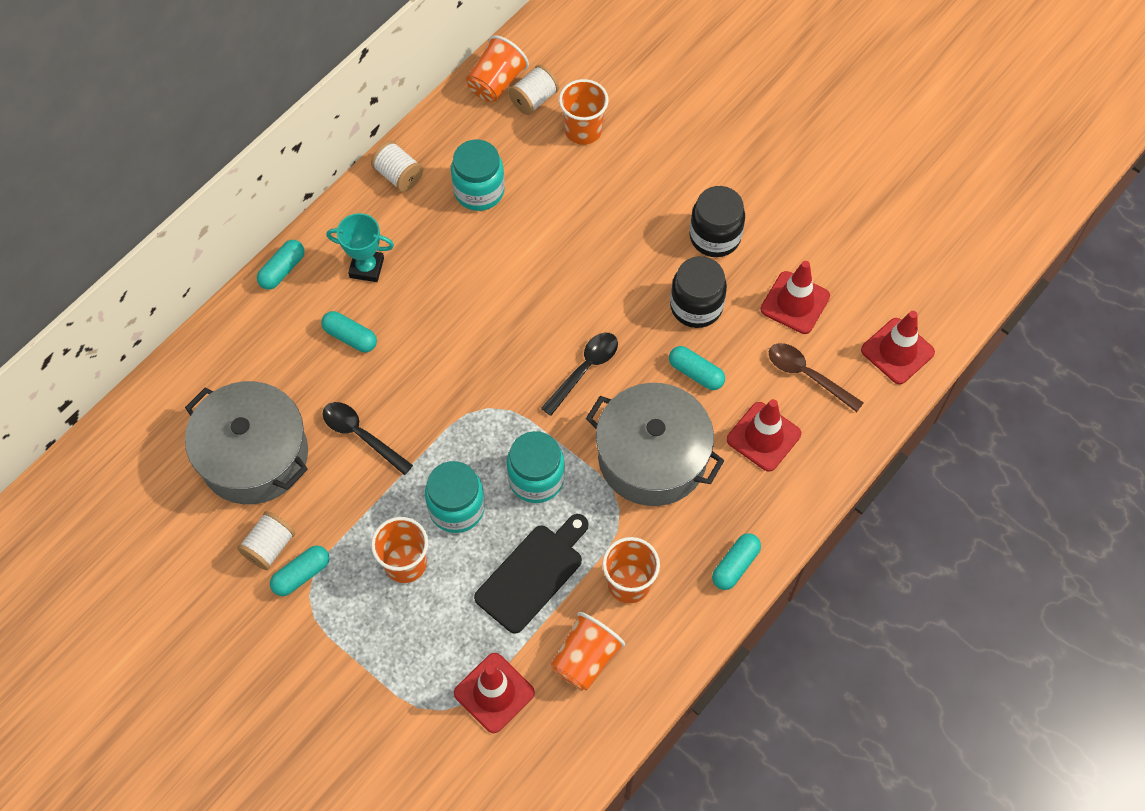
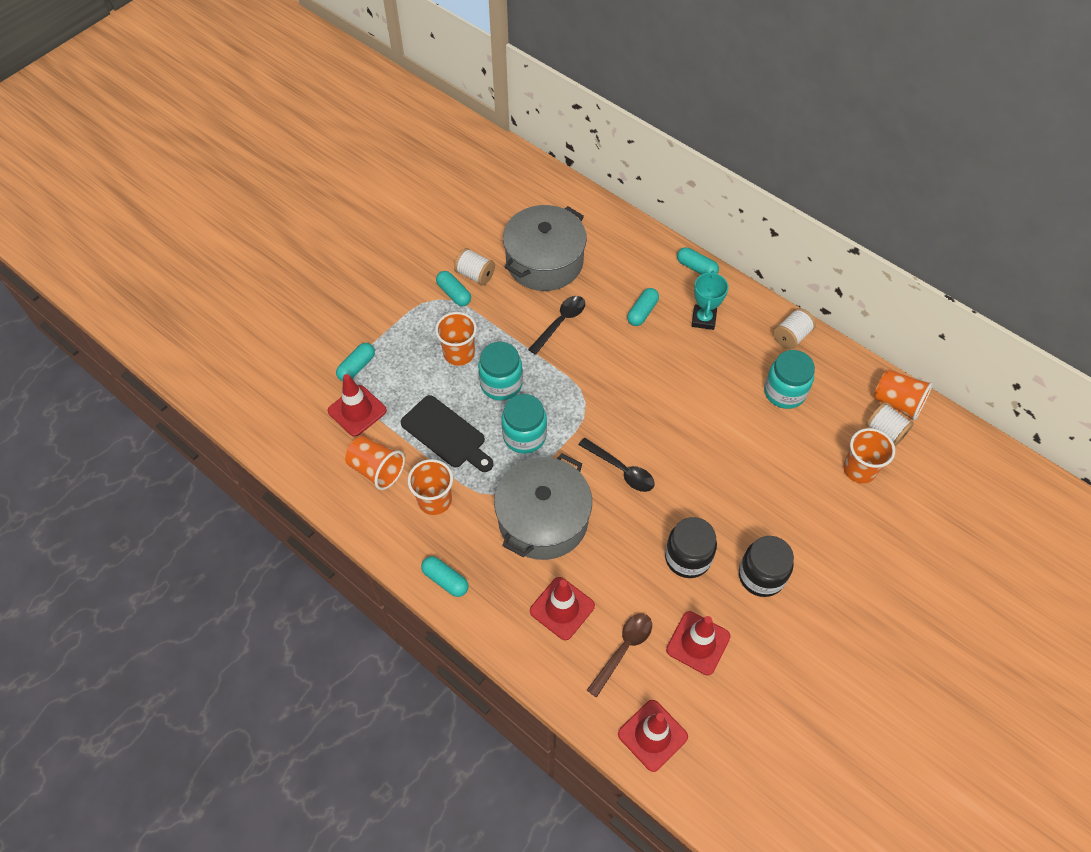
camera: 90 degrees right, 5 degrees down
turquoise capsule [669,346,725,390] -> turquoise capsule moved to [336,343,375,381]

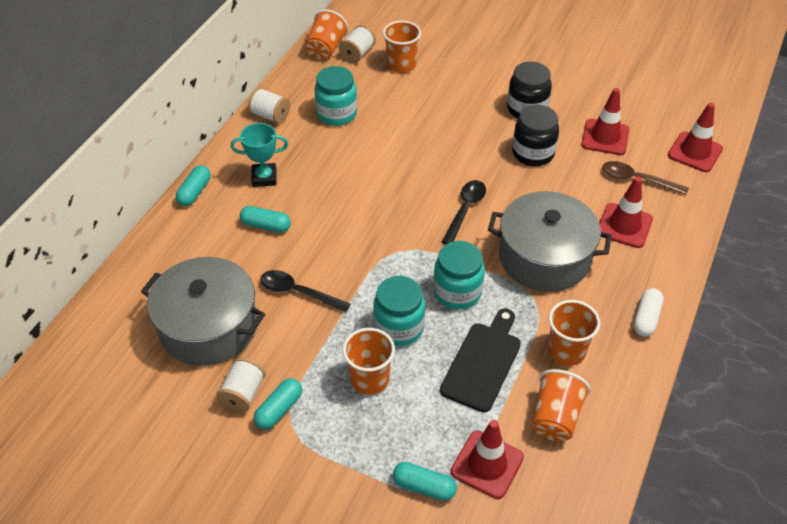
camera: 105 degrees left, 10 degrees down
turquoise capsule [421,556,469,597] -> white capsule [634,288,664,337]

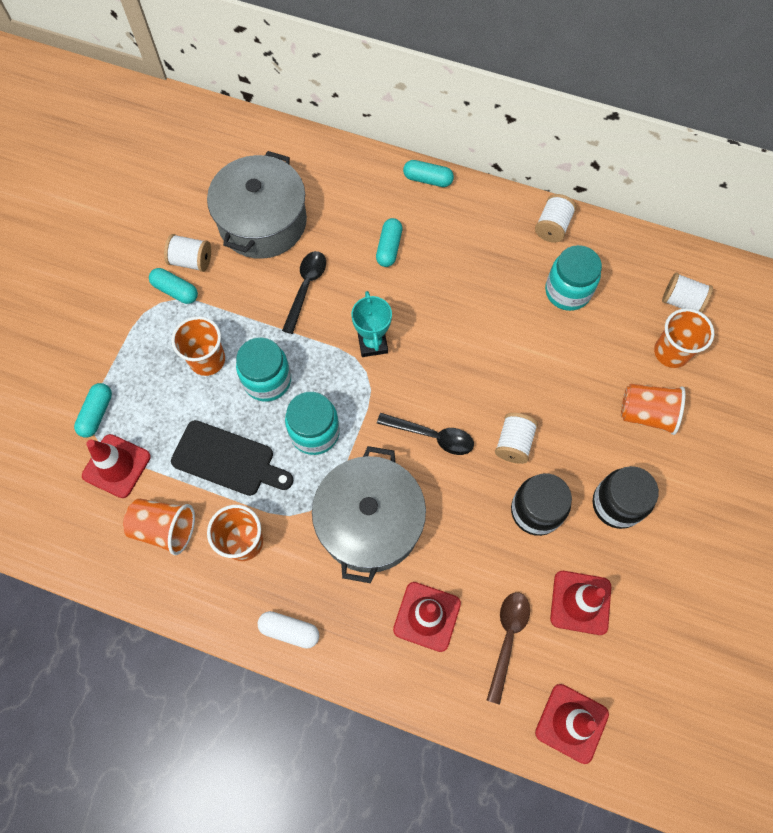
camera: 85 degrees right, 20 degrees up
turquoise trophy [231,123,288,187] -> turquoise trophy moved to [351,291,392,357]
orange cup [305,9,348,60] -> orange cup moved to [621,384,685,435]
none -> white spool [495,413,538,464]

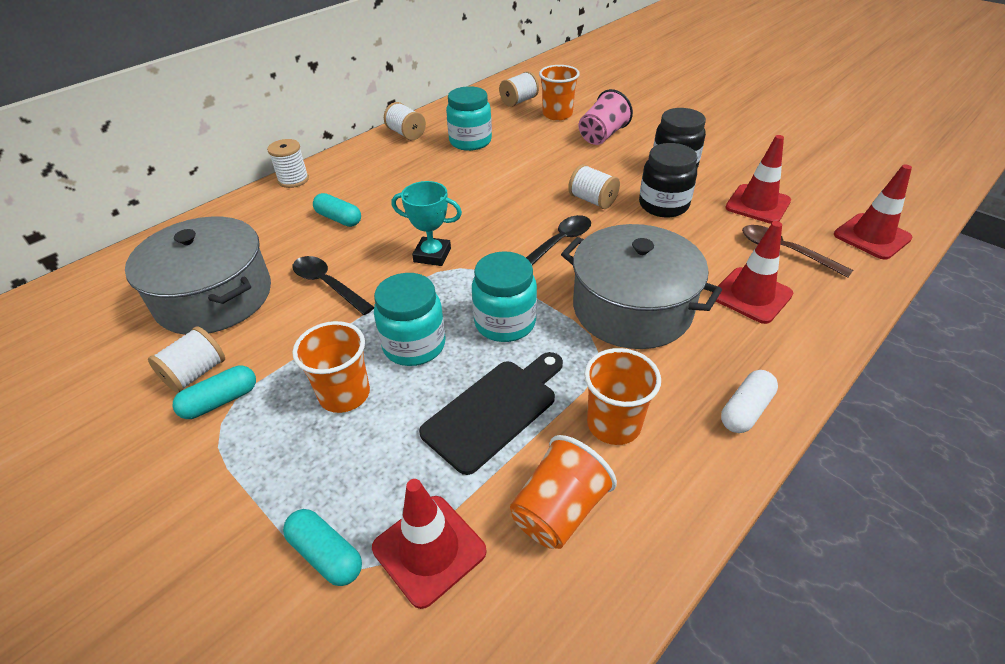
camera: 65 degrees left, 25 degrees down
turquoise capsule [403,160,454,187] -> white spool [267,139,309,188]
orange cup [621,384,685,435] -> pink cup [579,89,633,145]

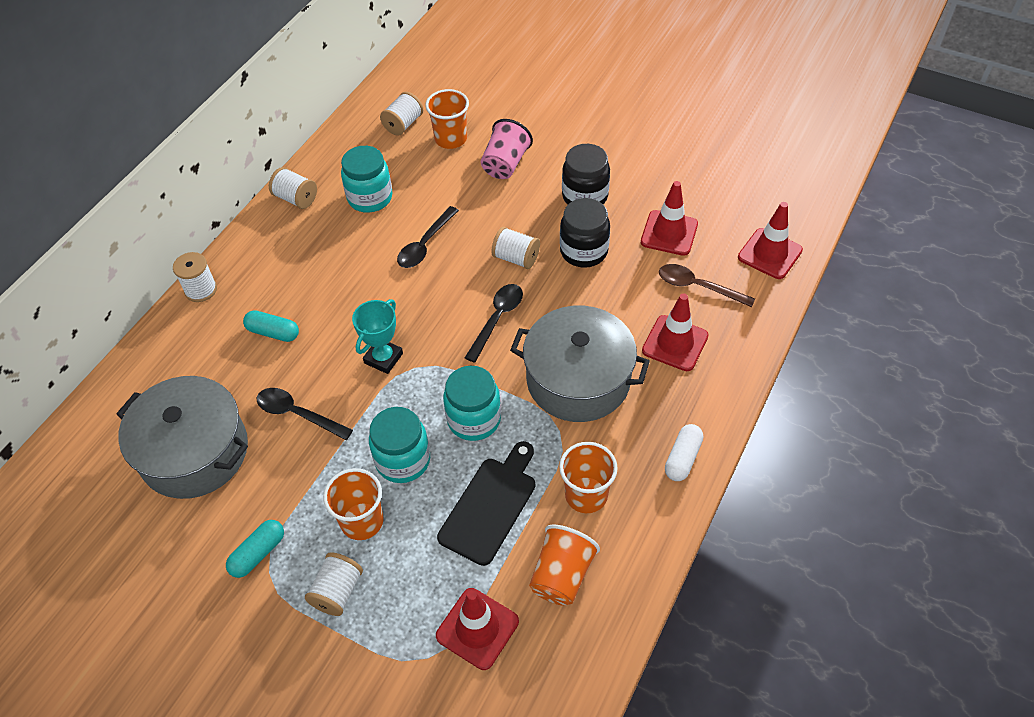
camera: 15 degrees left, 10 degrees up
white spool [148,326,225,393] -> white spool moved to [305,552,363,616]
turquoise capsule [283,509,362,586] -> none
turquoise trophy [392,181,462,266] -> turquoise trophy turned 60 degrees counterclockwise [352,299,403,374]
none -> black spoon [397,206,459,268]

